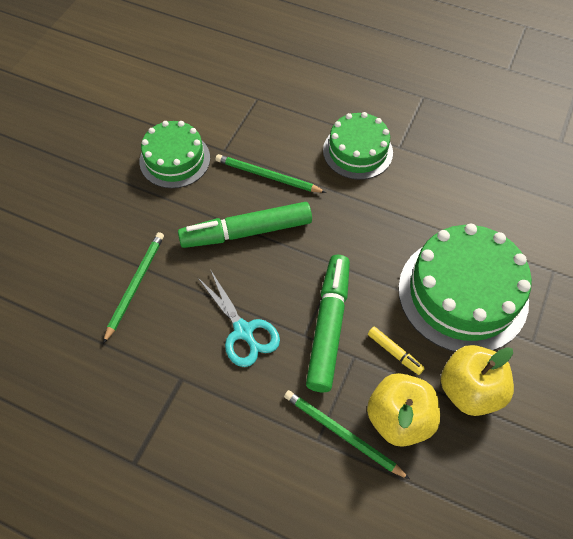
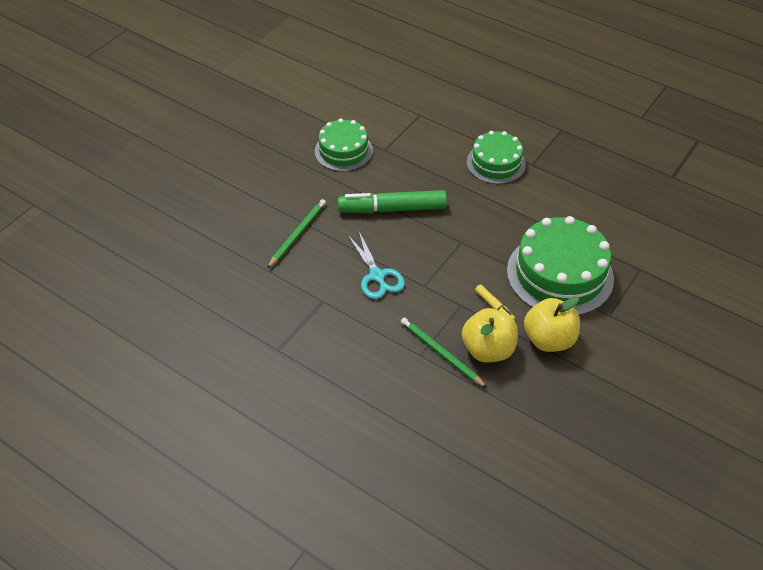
camera: 10 degrees right, 10 degrees down
green pencil [215,154,326,193] -> none
green marker [306,255,350,392] -> none

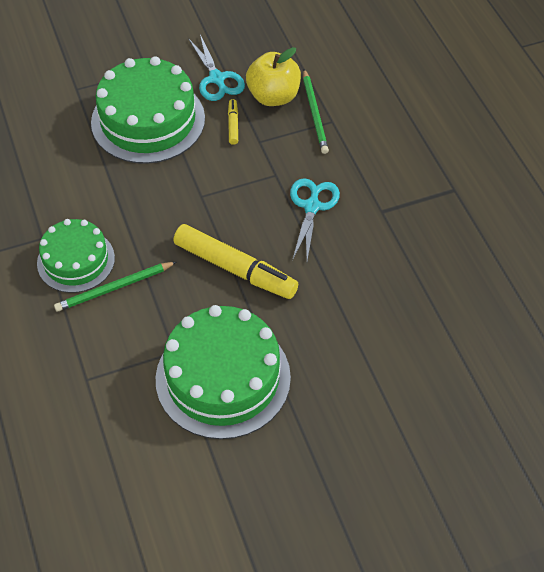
camera: 145 degrees left, 5 degrees up
green pencil [267,199,326,269] -> green pencil moved to [54,262,176,312]
green cake [315,119,373,172] -> green cake [156,305,291,439], size x1.62
green marker [338,190,447,213] -> yellow marker [173,224,298,299]
yellow apple [524,297,580,352] -> turquoise scissors [188,35,245,101]

